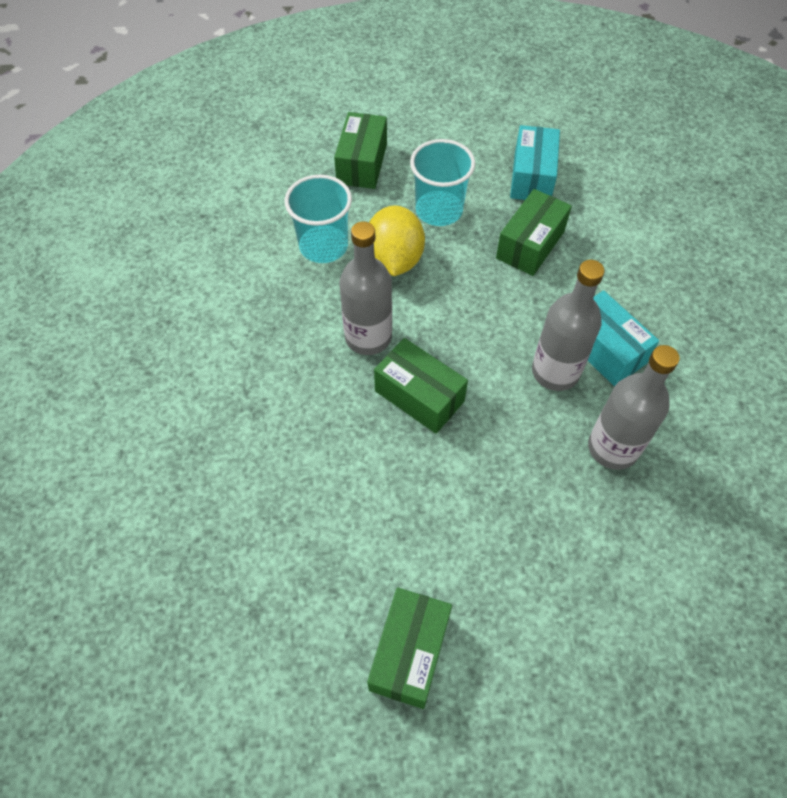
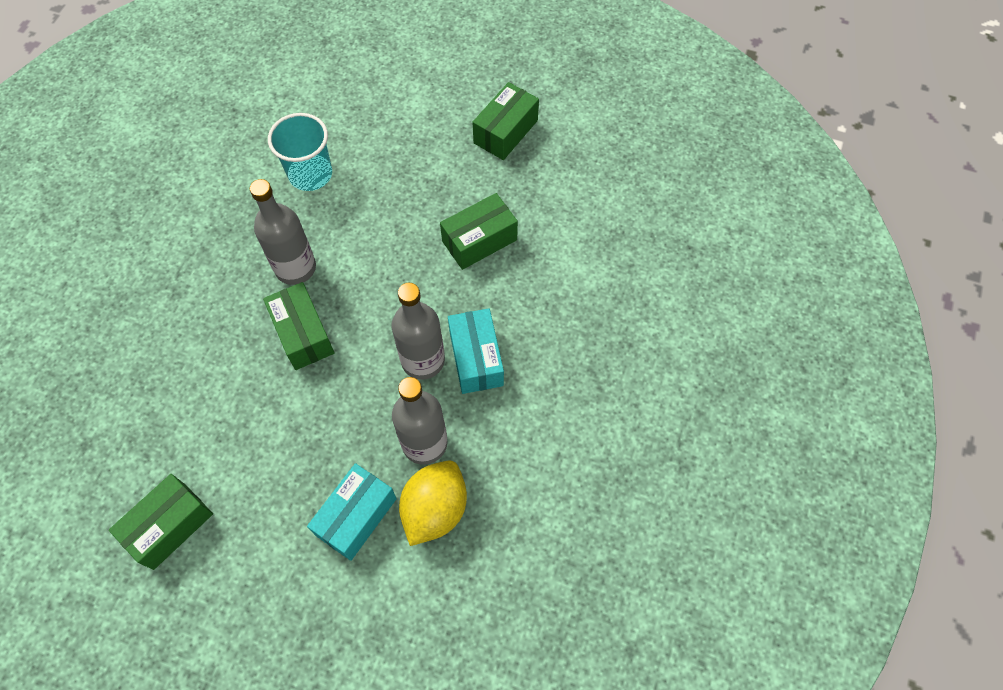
camera: 25 degrees right, 5 degrees up
green box [334,112,387,189] -> green box moved to [473,82,539,160]
yellow lemon [369,205,425,276] -> yellow lemon moved to [399,460,467,546]
turquoise cup [410,139,475,226] -> none
turquoise box [510,125,560,200] -> turquoise box moved to [307,463,397,561]

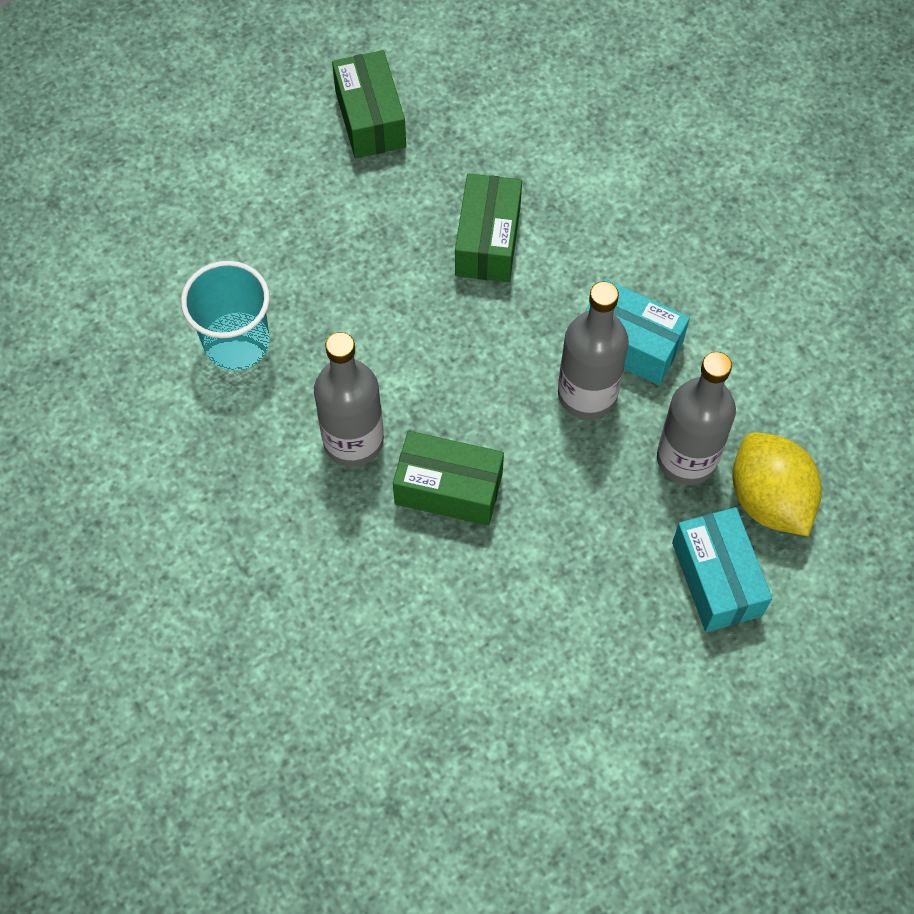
camera: 50 degrees left, 0 degrees up
green box [109,474,213,570] -> none

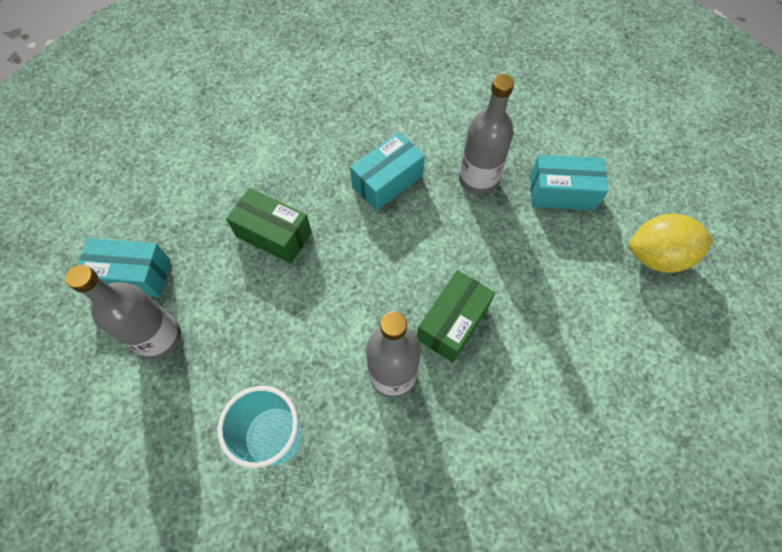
camera: 70 degrees left, 0 degrees up
green box [332,50,406,158] -> turquoise box [78,238,171,297]
grey bottle [558,281,629,419] -> grey bottle moved to [66,265,181,359]
yellow lemon [732,432,822,536] -> yellow lemon moved to [629,214,714,273]

